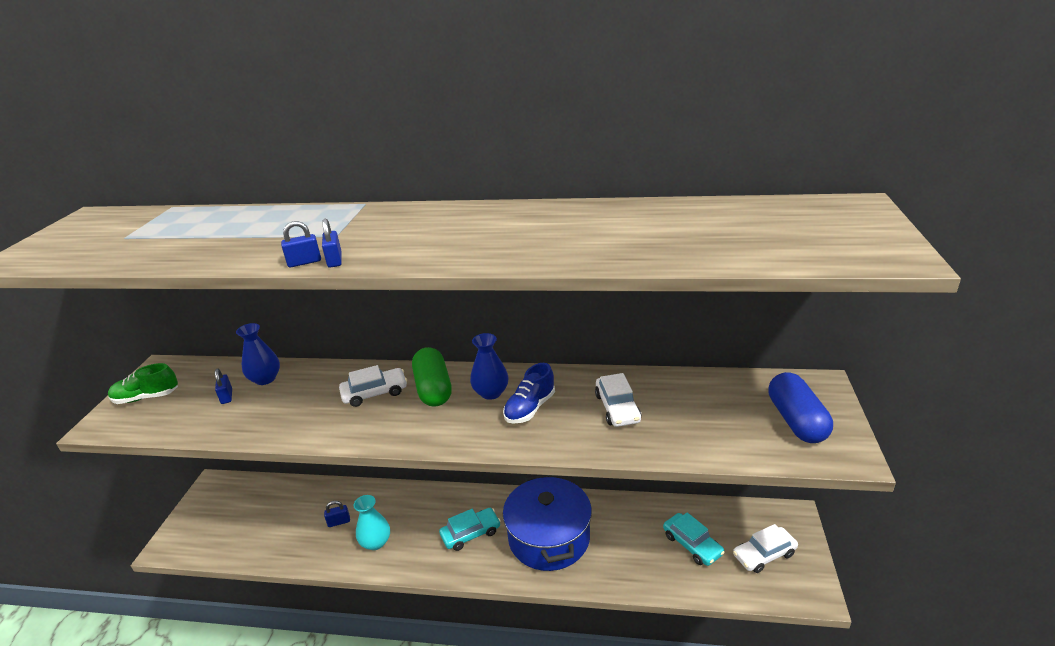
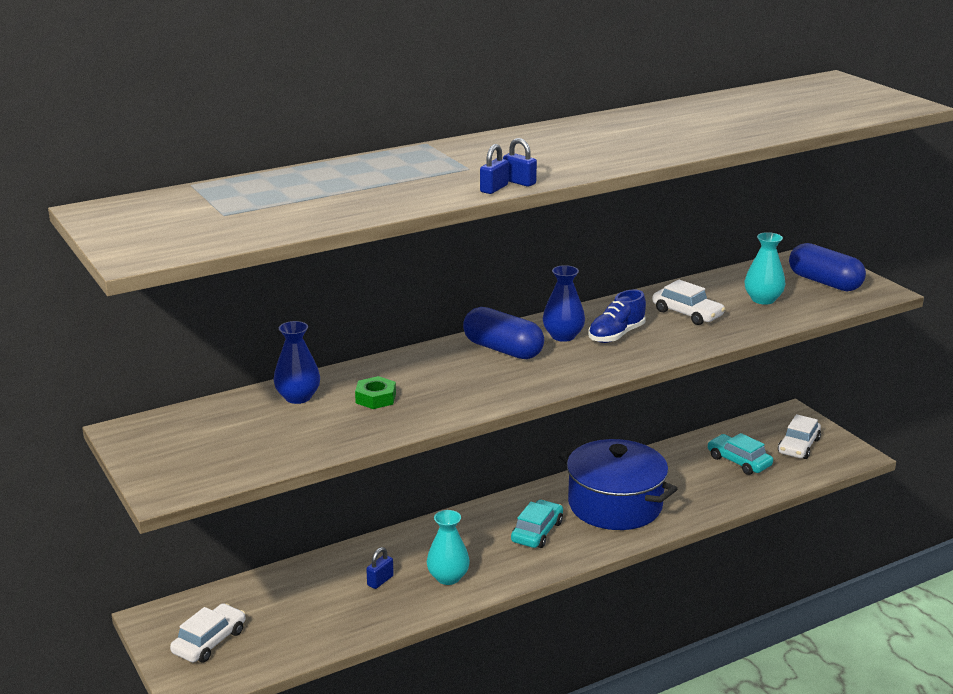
camera: 40 degrees left, 5 degrees down
green shoe [108,363,178,404] -> none
blue padlock [215,369,232,404] -> none
white car [339,365,407,407] -> white car moved to [170,603,246,662]
green capsule [412,347,452,407] -> blue capsule [463,307,544,359]
blue shoe [503,363,555,423] -> blue shoe turned 45 degrees clockwise [588,289,646,343]
turquoise car [663,512,725,566] -> turquoise car turned 150 degrees counterclockwise [708,433,773,475]
none -> green nut [355,376,396,409]
none -> turquoise vase [744,232,785,305]

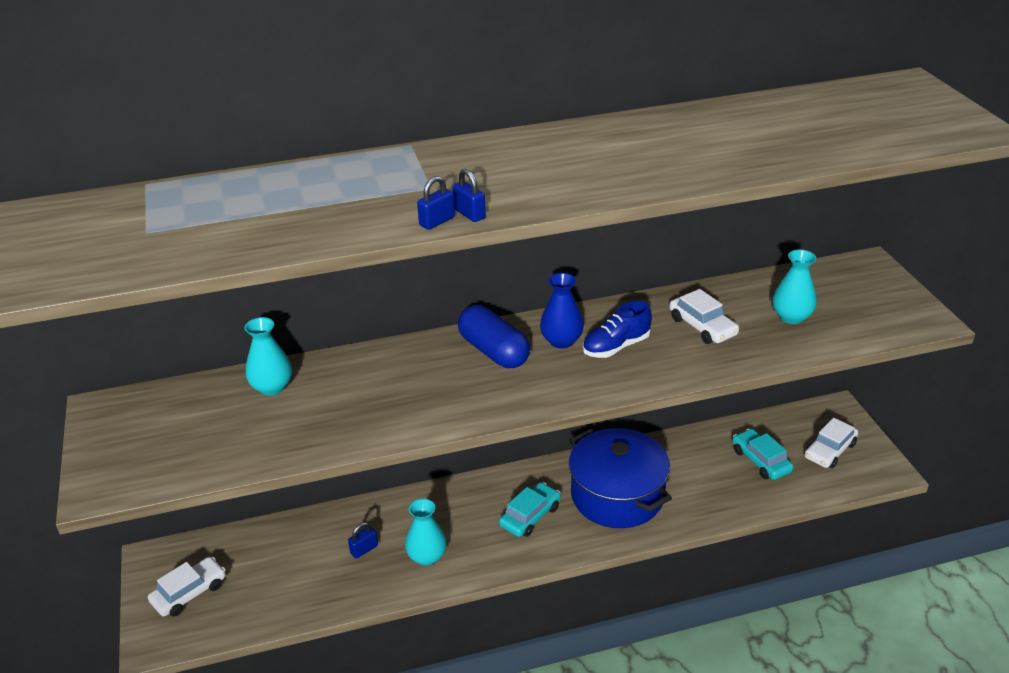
camera: 15 degrees right, 10 degrees up
blue vase [273,321,320,404] -> turquoise vase [245,317,292,396]
green nut [355,376,396,409] -> none
blue capsule [789,243,866,291] -> none

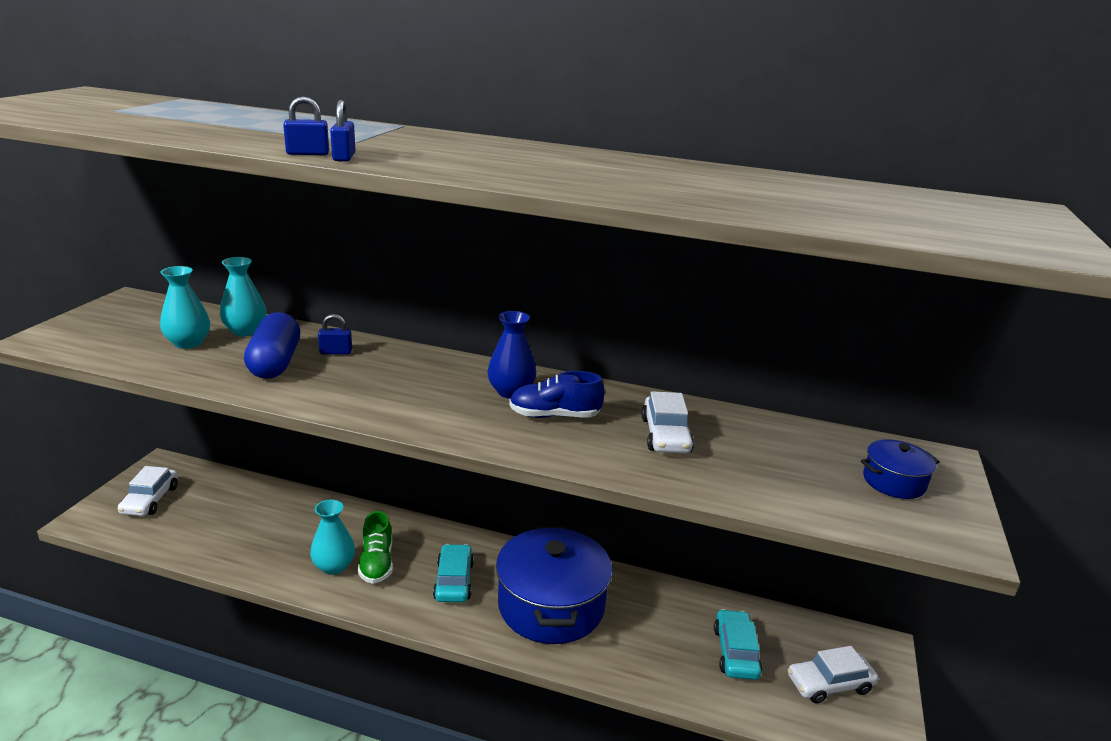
camera: 30 degrees right, 10 degrees down
white car [148,557,226,617] -> white car turned 105 degrees clockwise [118,466,178,516]
blue padlock [348,522,378,559] -> blue padlock moved to [318,314,352,354]
blue capsule [458,305,530,368] -> blue capsule moved to [244,312,300,379]
turquoise car [499,482,561,537] -> turquoise car turned 75 degrees counterclockwise [433,544,474,602]
turquoise vase [773,249,817,324] -> turquoise vase moved to [160,266,210,349]
none -> green shoe [358,511,393,584]
none -> blue pot [861,439,940,499]

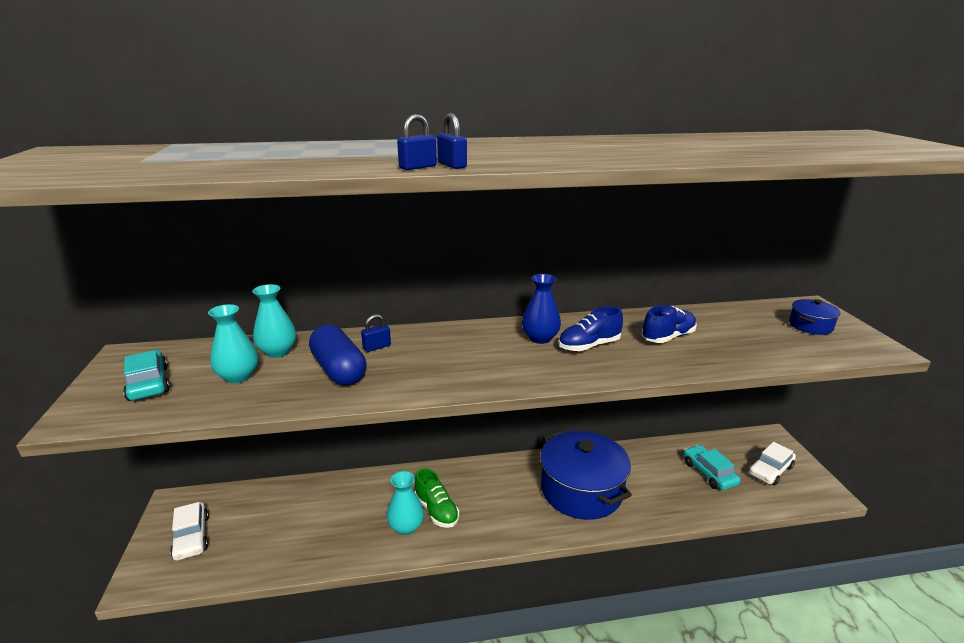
camera: 25 degrees left, 0 degrees up
turquoise car [433,544,474,602] -> turquoise car moved to [123,350,170,401]
white car [642,391,694,453] -> blue shoe [642,305,697,343]

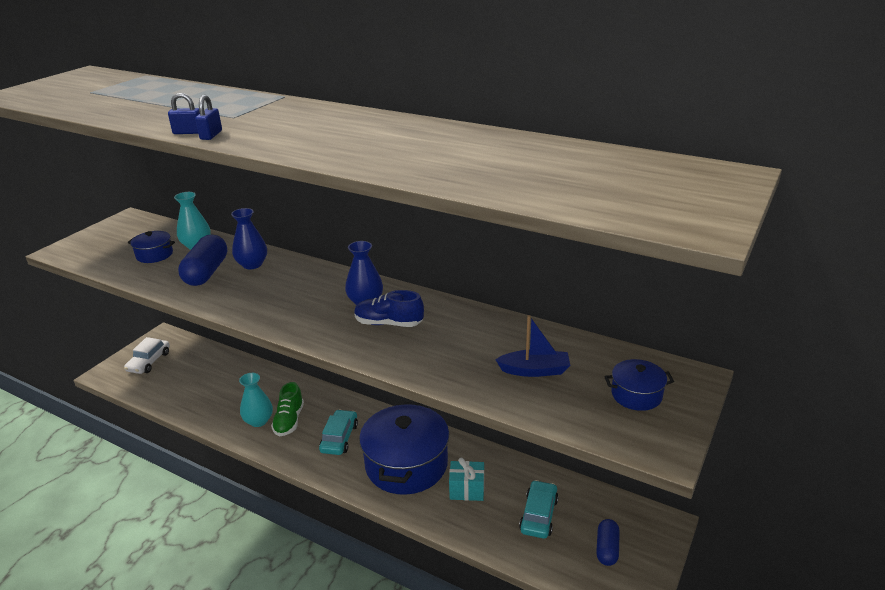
camera: 40 degrees right, 5 degrees up
turquoise car [123,350,170,401] -> turquoise car moved to [319,409,358,455]
turquoise vase [208,304,258,383] -> blue pot [128,231,175,263]
blue padlock [361,314,391,352] -> blue vase [231,208,267,269]
blue shoe [642,305,697,343] -> none
white car [749,442,796,485] -> blue capsule [596,519,620,566]
none -> turquoise gift [449,457,484,501]
none -> blue boat [495,315,570,377]

